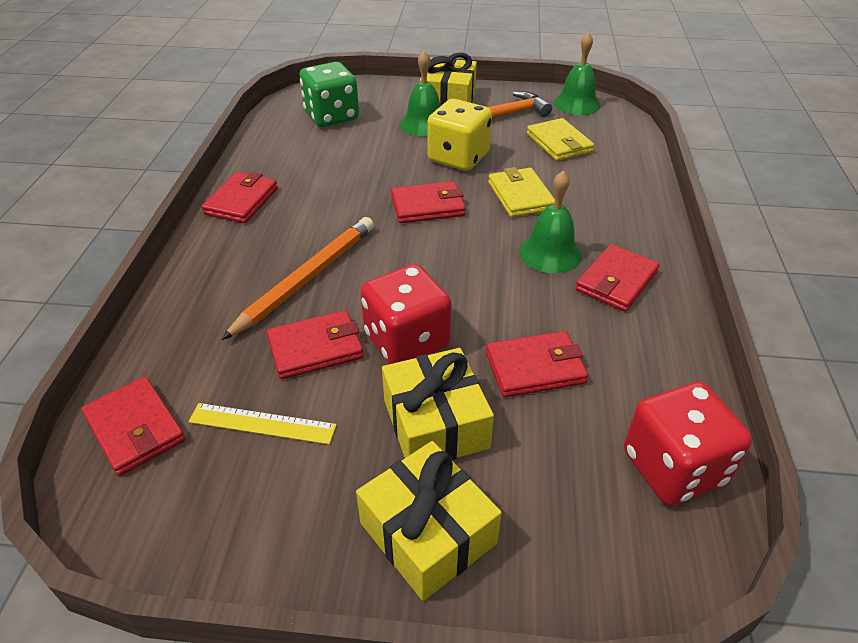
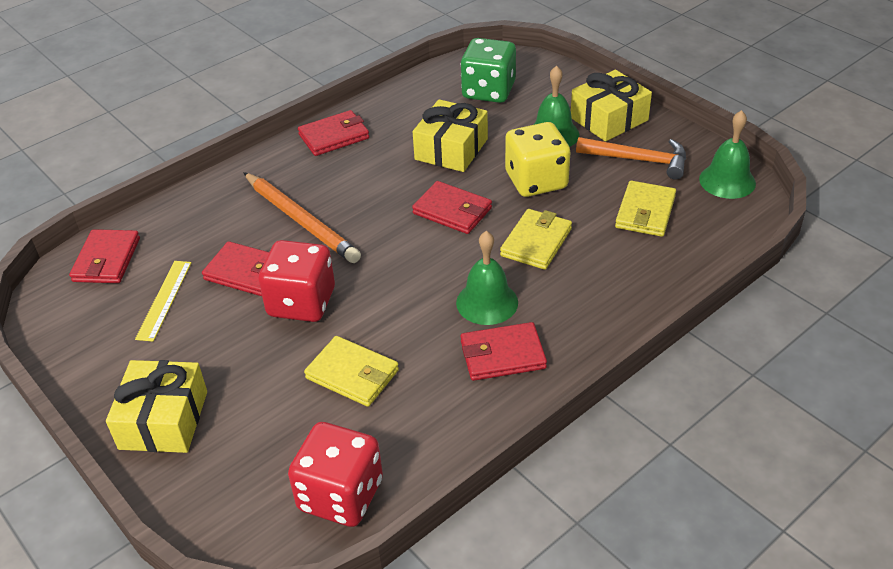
camera: 45 degrees right, 0 degrees up
yellow ruler [188,403,337,445] -> yellow ruler turned 45 degrees clockwise [135,261,191,342]
orange pencil [221,217,374,340] -> orange pencil turned 60 degrees clockwise [243,172,361,263]
yellow gift [382,348,494,460] -> yellow gift moved to [413,99,488,172]
red wallet [486,331,588,397] -> yellow wallet [304,336,399,407]

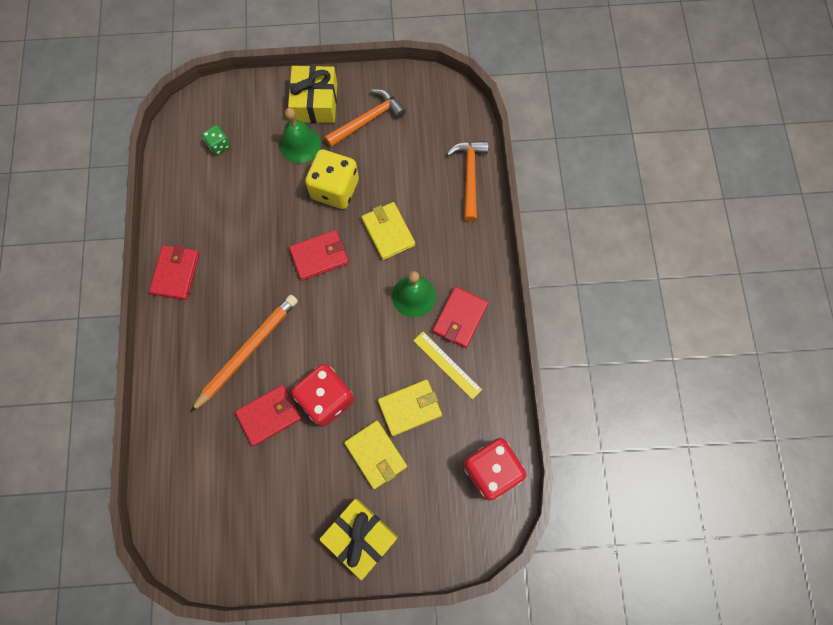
camera: 55 degrees left, 30 degrees up
red wallet [69,229,140,283] -> none
yellow ruler [135,261,191,342] -> yellow ruler moved to [413,332,482,400]
orange pencil [243,172,361,263] -> orange pencil turned 45 degrees counterclockwise [190,295,298,413]
yellow gift [413,99,488,172] -> none
green dice [461,38,516,103] -> green dice [202,125,230,155], size x0.48
yellow wallet [615,181,676,237] -> yellow wallet moved to [344,421,407,489]
green bell [699,110,756,199] -> none
none -> orange hammer [447,141,488,222]

